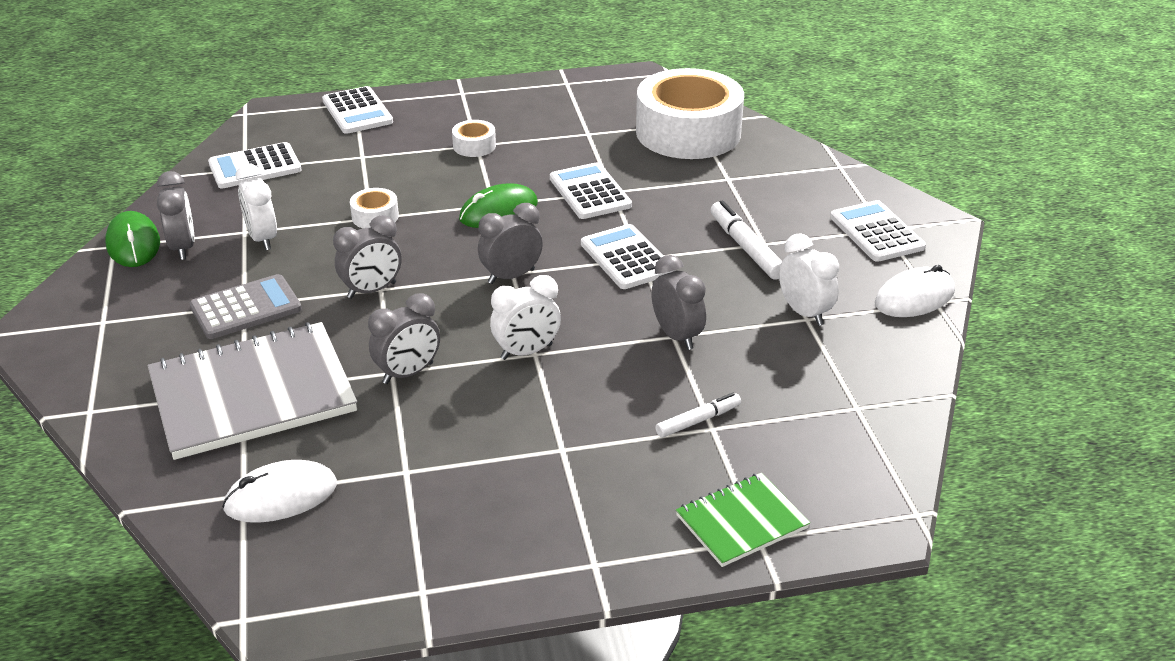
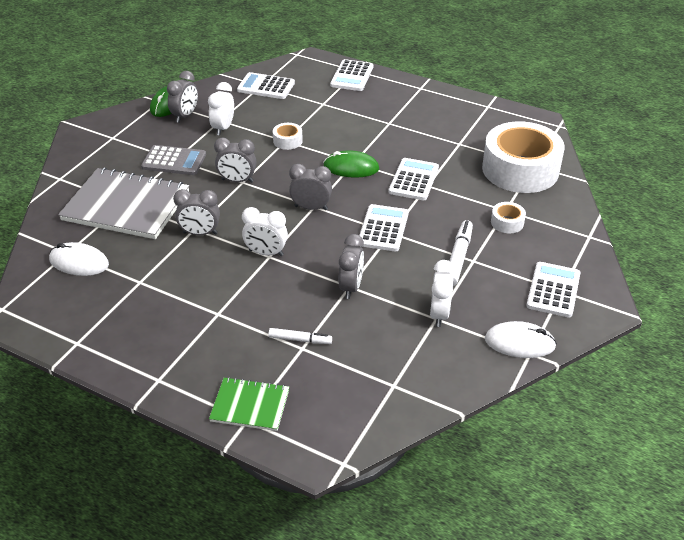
camera: 40 degrees right, 5 degrees up
white tape [452,120,496,157] -> white tape moved to [491,202,526,233]

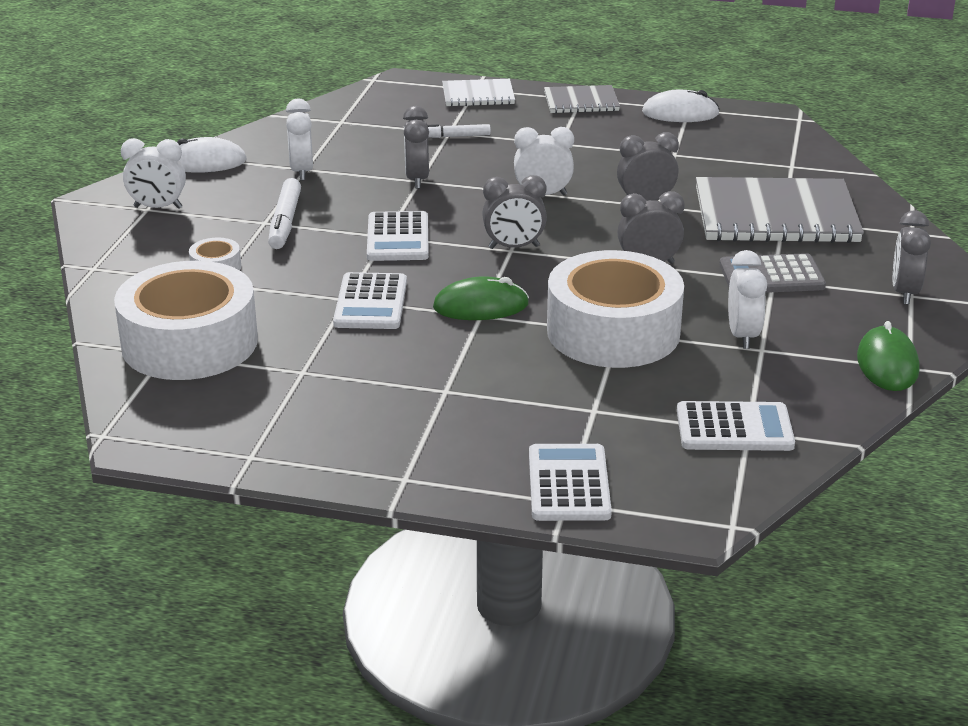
camera: 165 degrees right, 10 degrees down
white mouse [49,242,109,276] -> white mouse moved to [642,90,719,122]
grey clock [167,71,198,123] -> grey clock moved to [893,210,931,305]
green notebook [209,377,289,431] -> white notebook [442,79,515,107]
white tape [273,123,303,150] -> white tape [547,250,684,368], size x2.49
white calculator [526,262,581,318] -> white clock [121,138,186,209]
none -> grey notebook [544,85,620,113]

